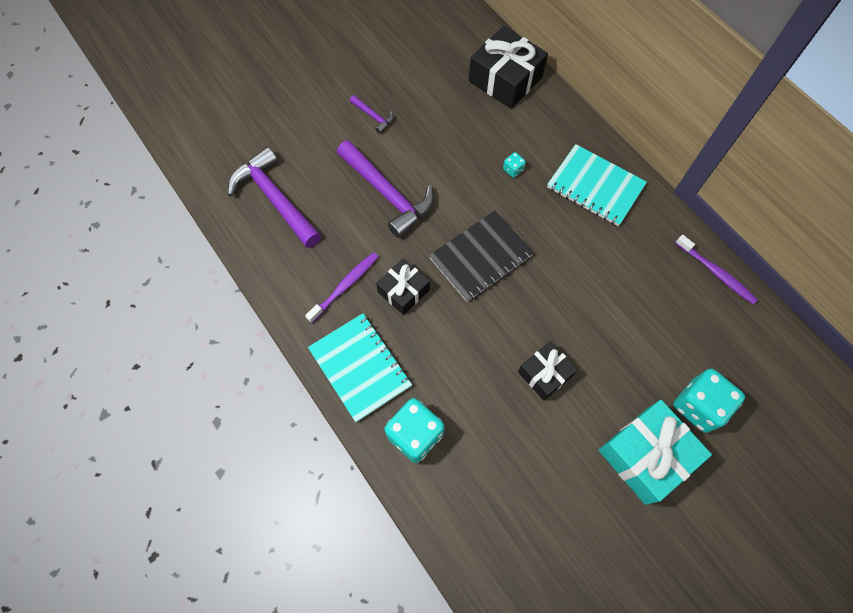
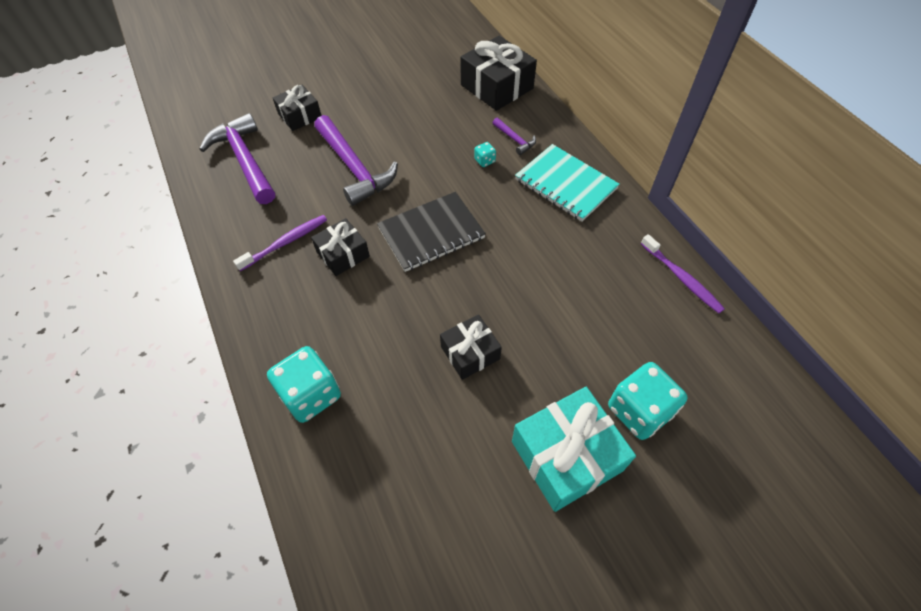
camera: 10 degrees right, 10 degrees down
turquoise notebook [308,313,412,422] -> none
purple hammer [350,95,394,134] -> purple hammer moved to [493,118,536,155]
none -> black gift [273,85,321,131]

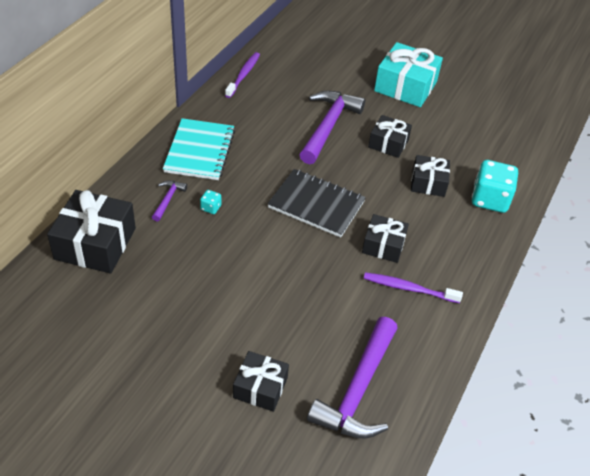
camera: 130 degrees left, 10 degrees down
purple hammer [314,115,398,206] -> purple hammer moved to [300,91,365,164]
turquoise dice [608,362,687,440] -> none
none -> black gift [411,155,450,197]

